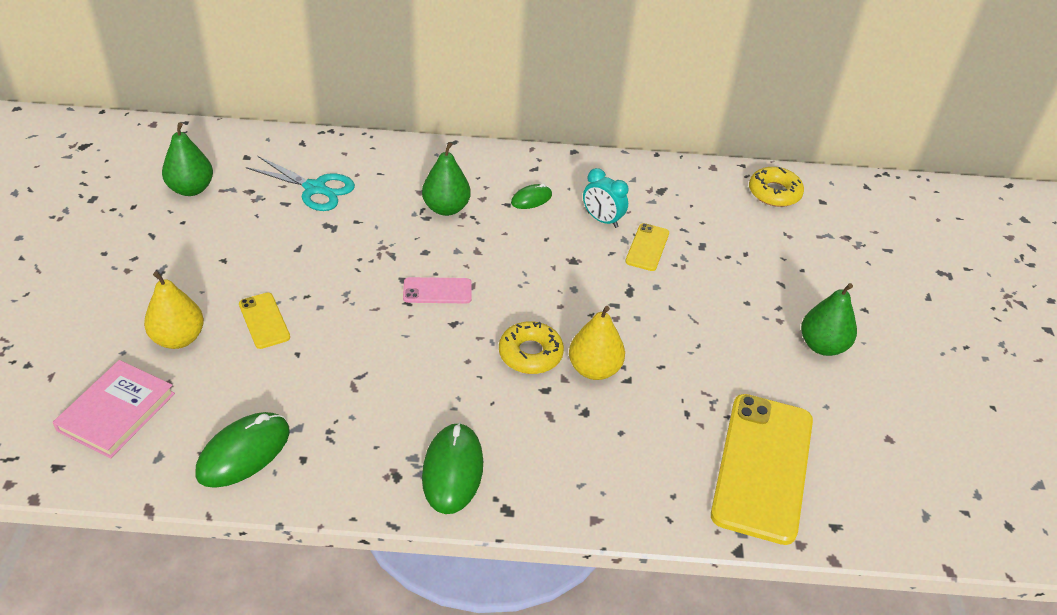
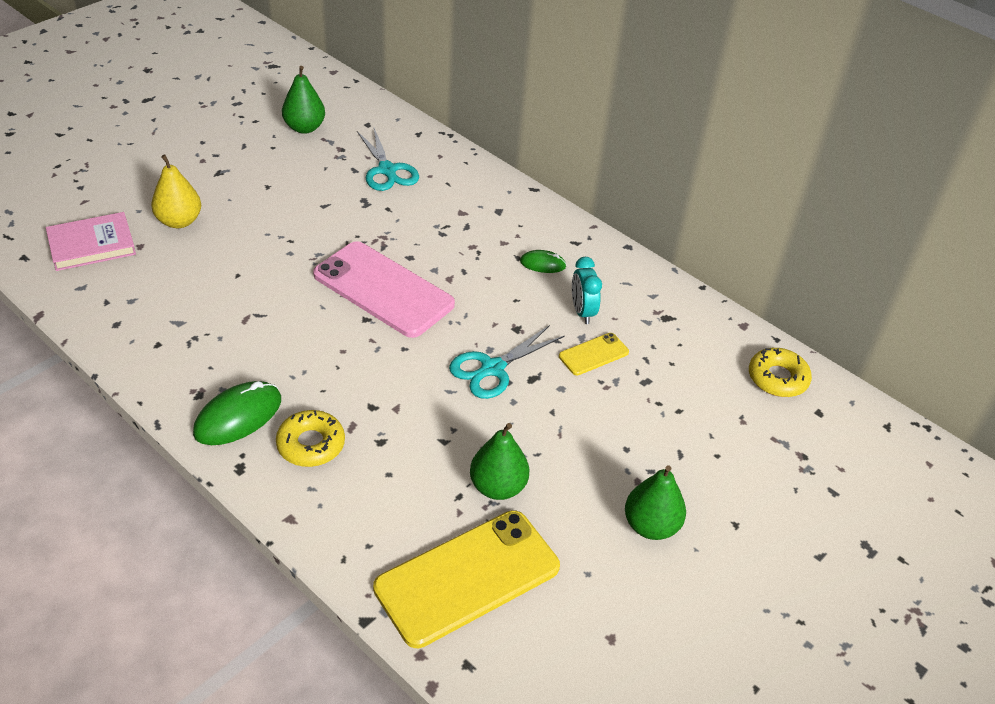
camera: 40 degrees right, 0 degrees up
green mouse [196,412,290,488] -> none
yellow phone [239,293,290,349] -> none
pink phone [403,277,472,303] -> pink phone [313,241,455,338], size x2.16
green pear [422,142,471,216] -> green pear moved to [470,423,530,500]
yellow donut [499,321,564,374] -> yellow donut moved to [276,410,345,467]
yellow pear [569,306,625,380] -> none
none -> turquoise scissors [449,325,565,399]

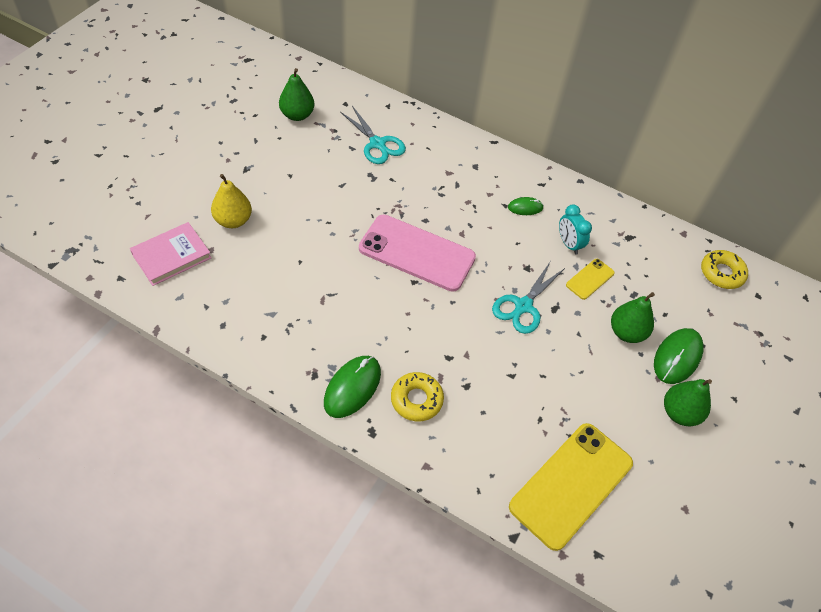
camera: 15 degrees left, 10 degrees up
green pear [470,423,530,500] -> green pear moved to [611,292,655,343]
none -> green mouse [654,328,704,384]

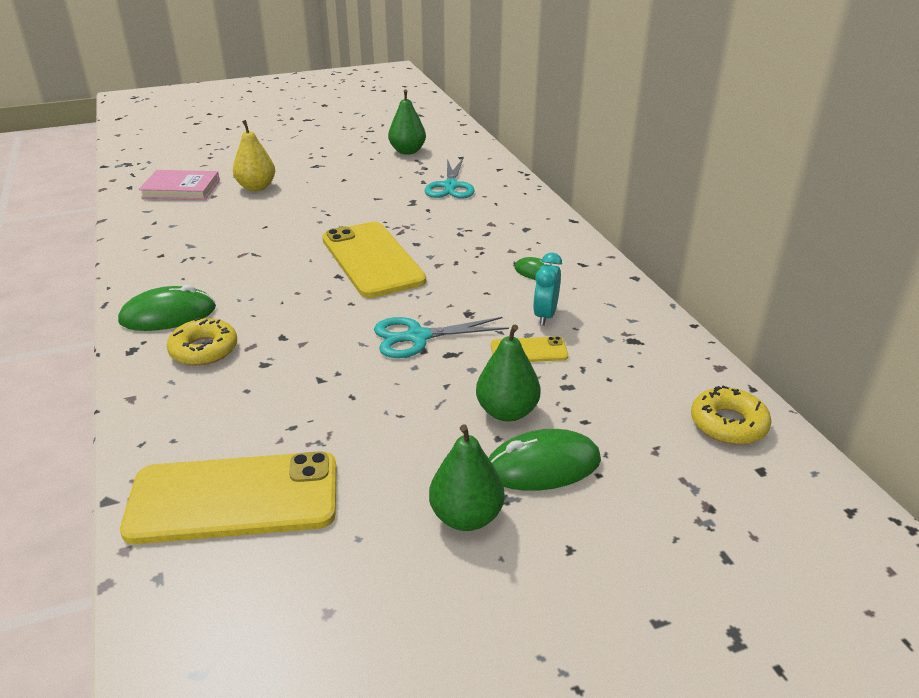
camera: 45 degrees right, 20 degrees down
pink phone [359,215,476,292] -> yellow phone [322,222,426,298]

